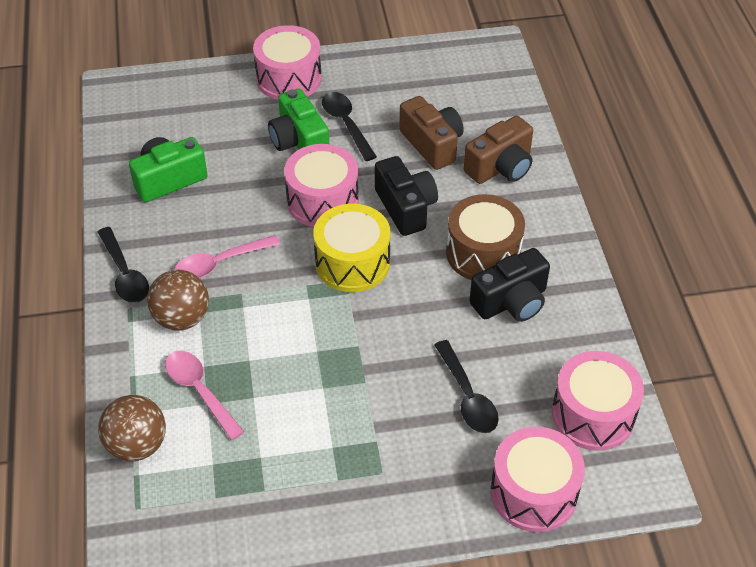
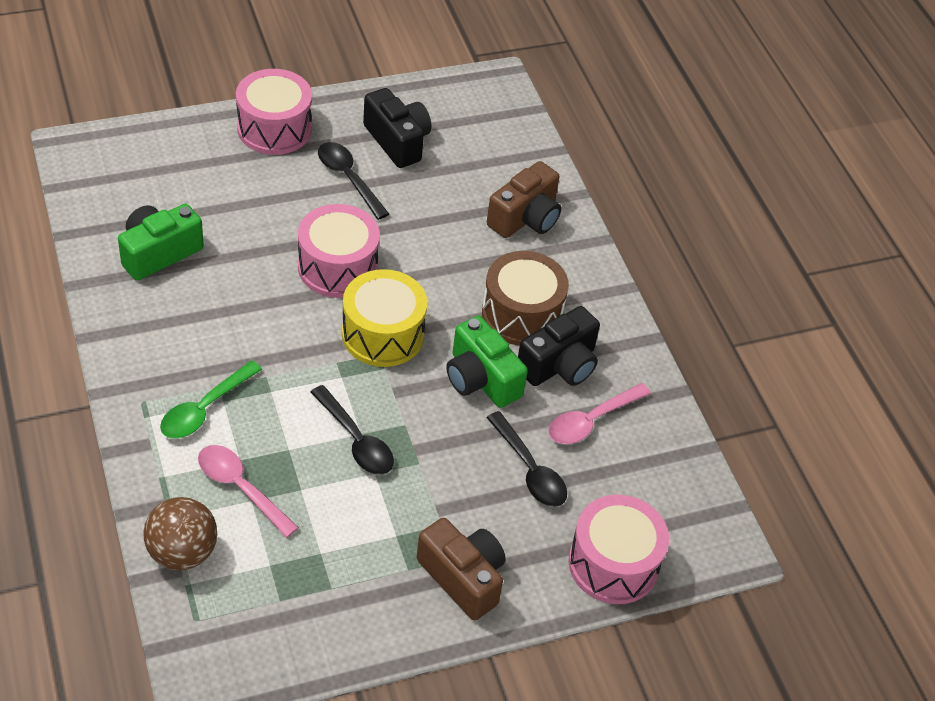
camera: 15 degrees left, 0 degrees up
black spoon [98,227,149,303] -> black spoon moved to [310,385,394,475]
brown ball [147,270,209,331] -> green spoon [160,361,262,439]
pink spoon [174,235,280,278] -> pink spoon moved to [548,383,651,444]
green camera [268,88,329,151] -> green camera moved to [446,316,528,408]
black camera [375,156,438,236] -> black camera moved to [363,88,431,168]
brown camera [399,96,464,170] -> brown camera moved to [417,518,506,620]
pink drum [552,351,644,451] -> none

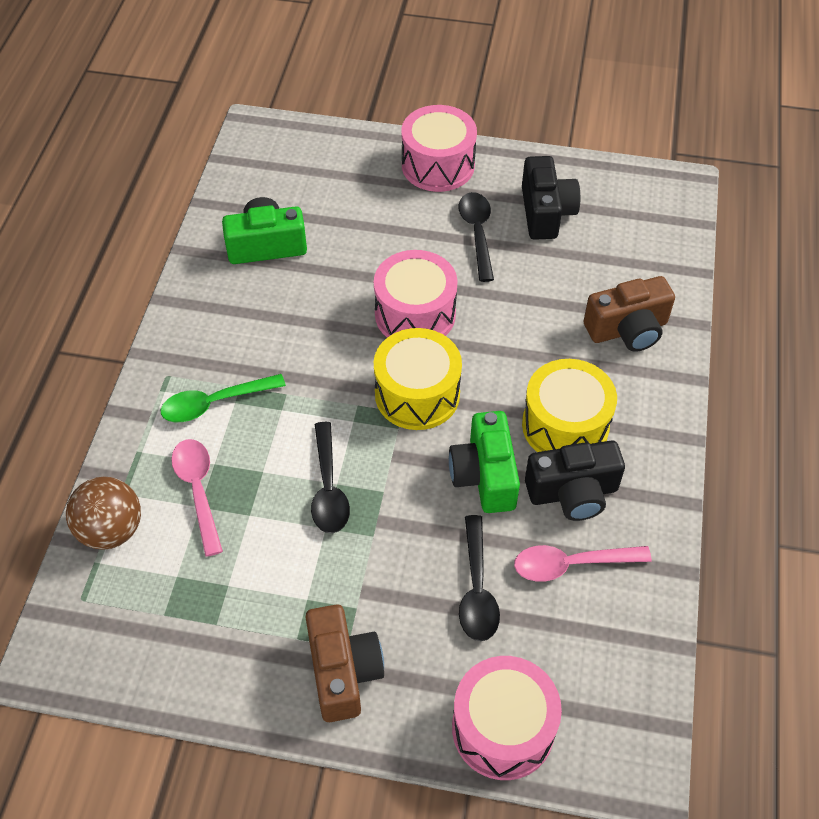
camera: 35 degrees right, 5 degrees up
brown drum [482,251,569,346] -> yellow drum [522,359,617,452]

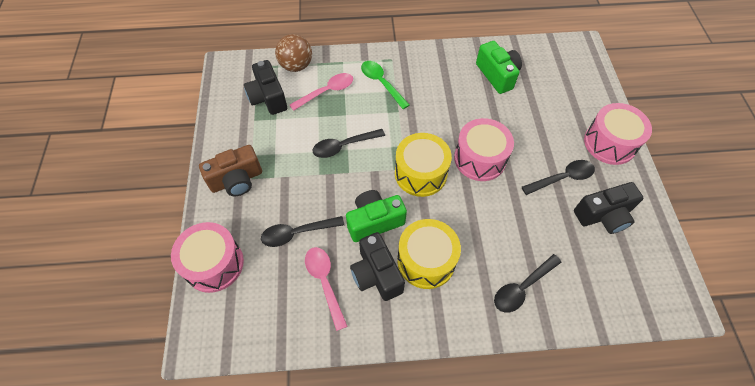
camera: 75 degrees right, 5 degrees up
brown camera [584,276,675,352] -> black spoon [494,254,561,313]
none -> black camera [244,60,287,115]

